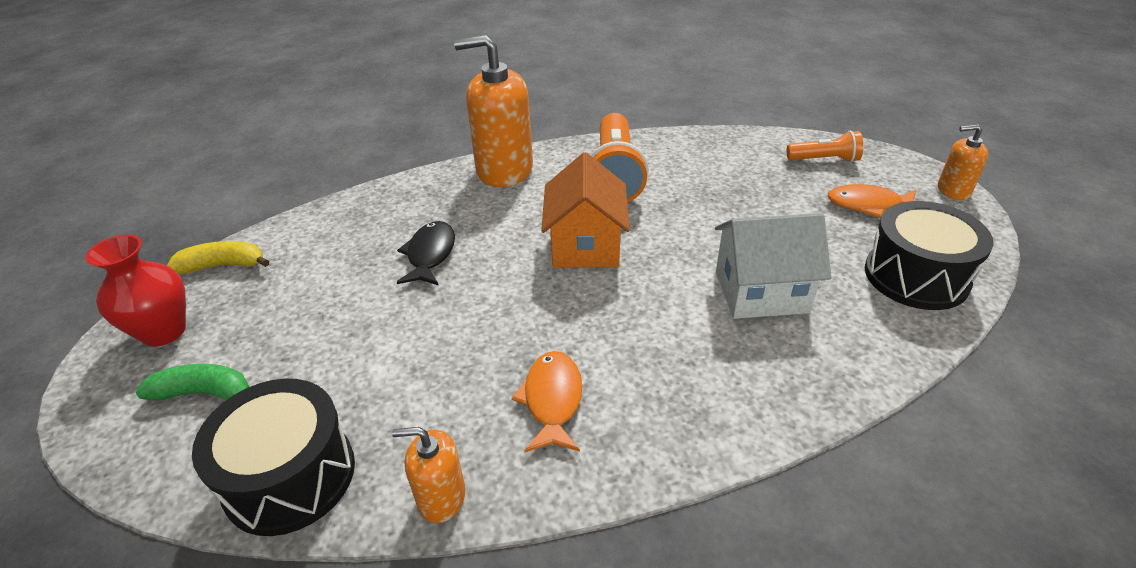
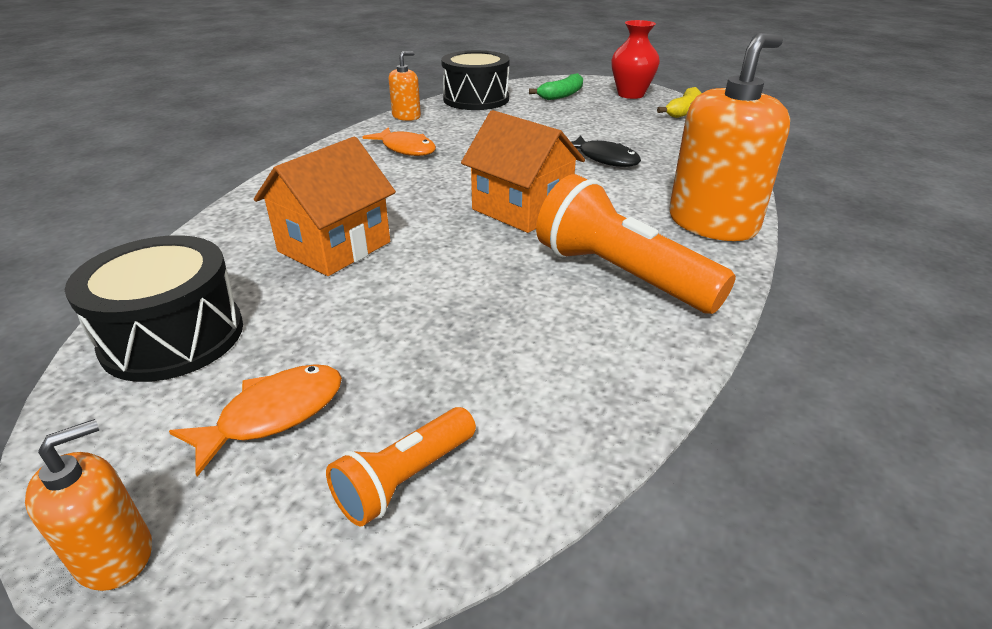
camera: 130 degrees right, 5 degrees down
white house [715,213,832,319] -> orange house [254,137,396,276]

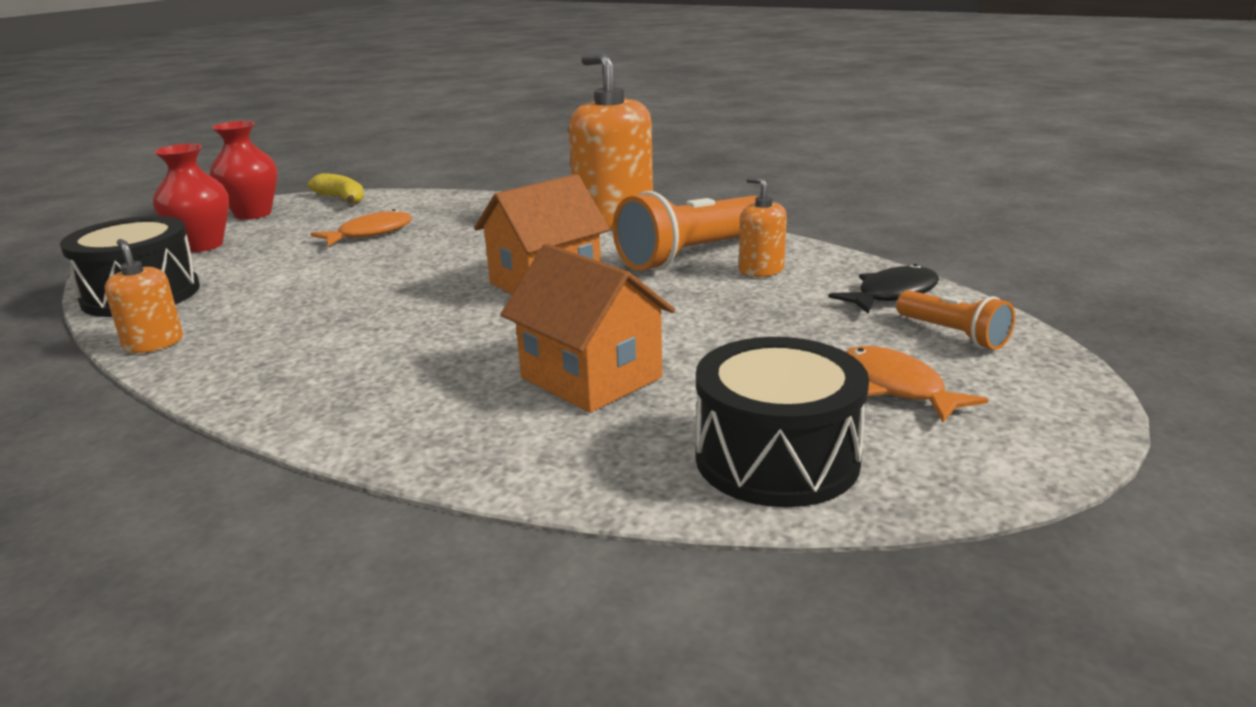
camera: 80 degrees left, 10 degrees down
orange soap dispenser [25,419,152,591] -> orange soap dispenser moved to [739,177,787,277]
orange fish [363,127,436,156] -> orange fish moved to [311,209,412,246]
green banana [529,73,583,100] -> red vase [153,144,229,252]
black fish [571,135,641,167] -> black fish moved to [828,264,939,314]

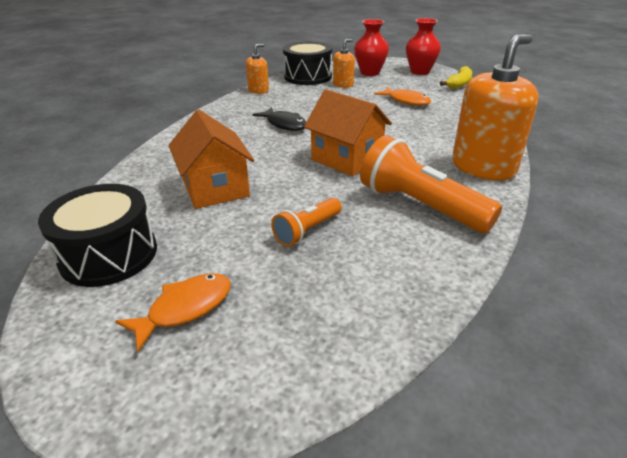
camera: 80 degrees right, 10 degrees up
orange house [500,243,675,413] -> orange house turned 60 degrees counterclockwise [168,110,254,209]
orange soap dispenser [739,177,787,277] -> orange soap dispenser moved to [333,39,355,88]
black fish [828,264,939,314] -> black fish moved to [252,107,306,131]
orange flashlight [896,290,1015,350] -> orange flashlight moved to [271,198,342,247]

